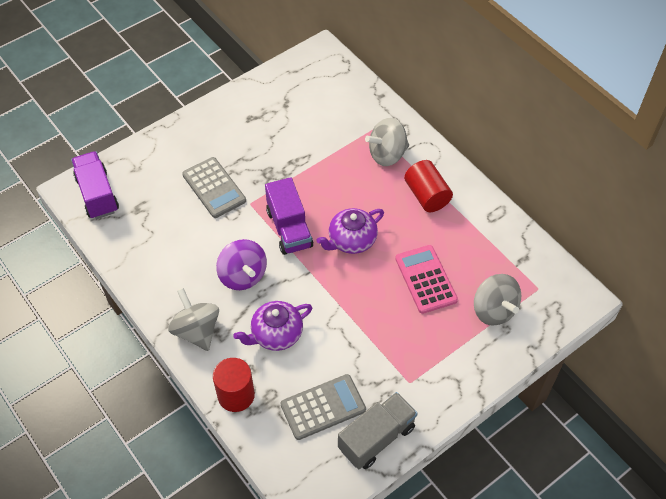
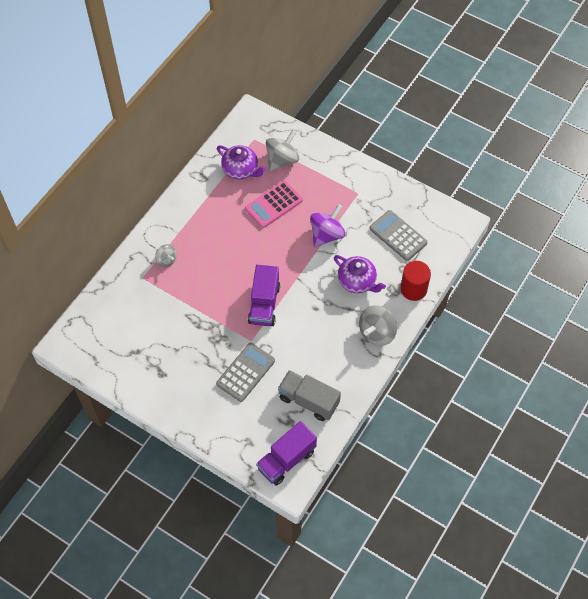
camera: 110 degrees left, 5 degrees up
purple spinning top [216,239,267,290] -> purple spinning top moved to [310,204,345,247]
purple truck [265,177,313,255] -> purple truck turned 135 degrees clockwise [248,265,280,326]
purple teapot [316,208,384,254] -> purple teapot moved to [217,145,266,180]
grey truck [338,392,418,469] -> grey truck moved to [278,370,341,421]
grey spinning top [365,118,409,166] -> grey spinning top [155,244,176,267], size x0.58
red cylinder [404,160,453,212] -> none

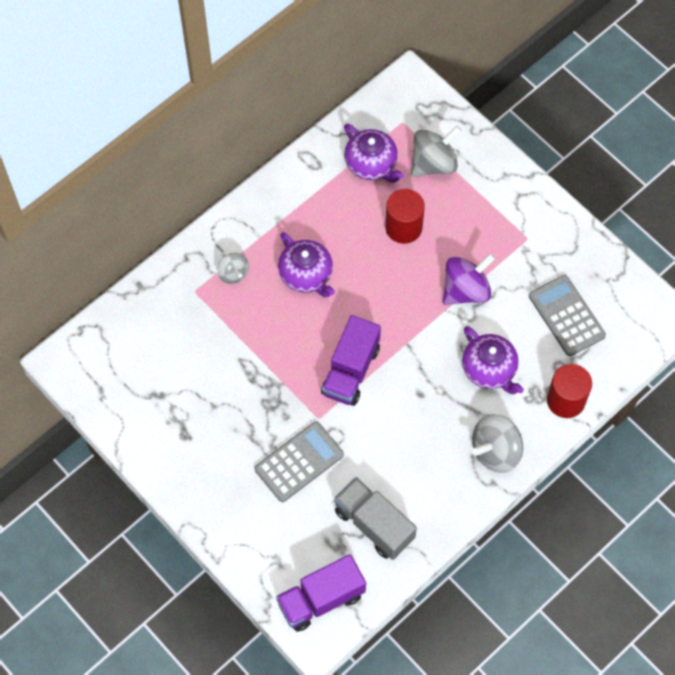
camera: 15 degrees right, 5 degrees up
pink calculator [245,181,303,228] -> red cylinder [385,189,425,244]
none -> purple teapot [278,232,335,297]

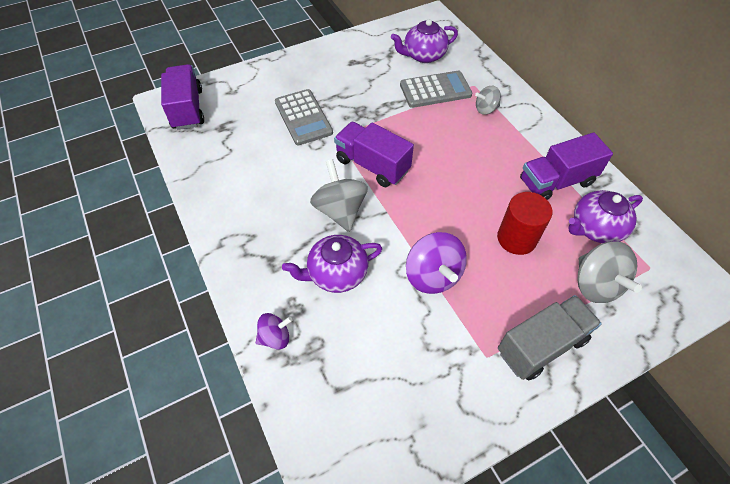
camera: 105 degrees right, 10 degrees down
purple teapot [278,232,335,297] -> purple teapot moved to [391,19,458,63]
grey truck [334,477,417,560] -> grey truck moved to [498,295,602,380]
grey spinning top [472,414,523,473] -> grey spinning top moved to [310,159,368,232]
grey calculator [529,275,606,356] -> grey calculator moved to [400,71,472,108]
red cylinder [547,364,592,418] -> purple spinning top [256,313,292,349]
none -> purple truck [520,132,613,200]

